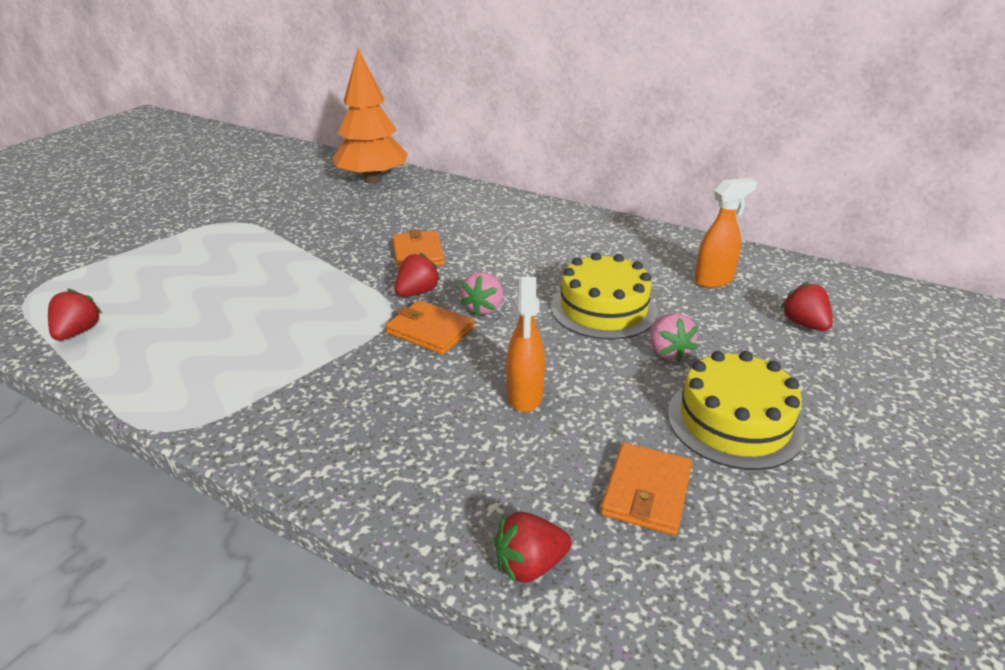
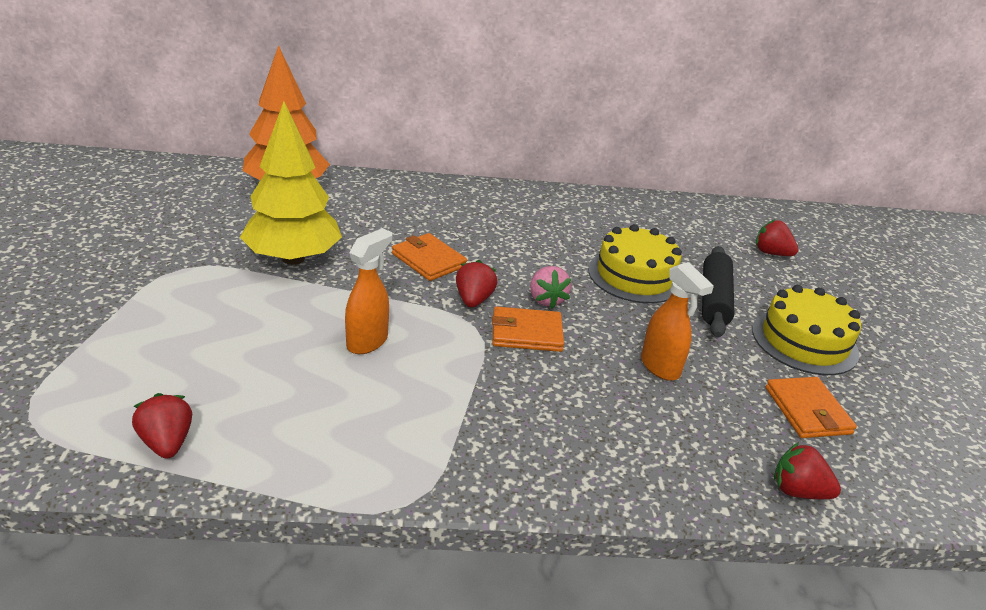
camera: 35 degrees left, 0 degrees up
red strawberry [494,512,572,584] -> red strawberry turned 75 degrees clockwise [774,442,841,499]
pink strawberry [650,314,698,362] -> black rolling pin [702,246,735,337]
orange spray bottle [694,178,757,288] -> orange spray bottle moved to [345,228,392,354]
none -> yellow tree [240,102,342,265]

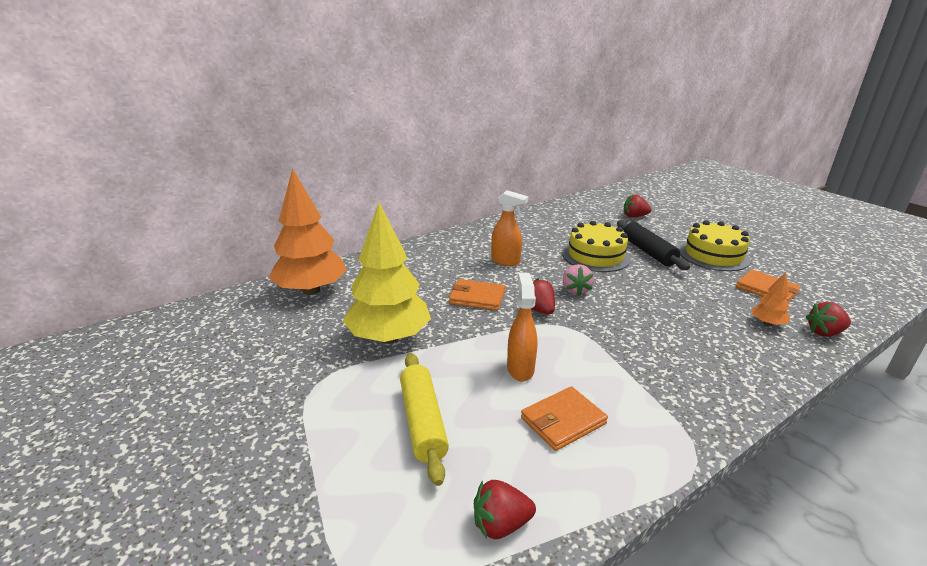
camera: 30 degrees left, 5 degrees down
red strawberry [132,393,192,459] -> red strawberry turned 45 degrees counterclockwise [474,480,536,539]
orange wallet [492,306,564,352] -> orange wallet moved to [521,386,608,451]
pink strawberry [530,266,571,309] -> pink strawberry turned 45 degrees clockwise [562,264,594,296]
orange spray bottle [641,262,714,381] -> orange spray bottle moved to [491,190,528,266]
none -> yellow rolling pin [400,353,449,486]
none -> orange tree [751,272,791,326]

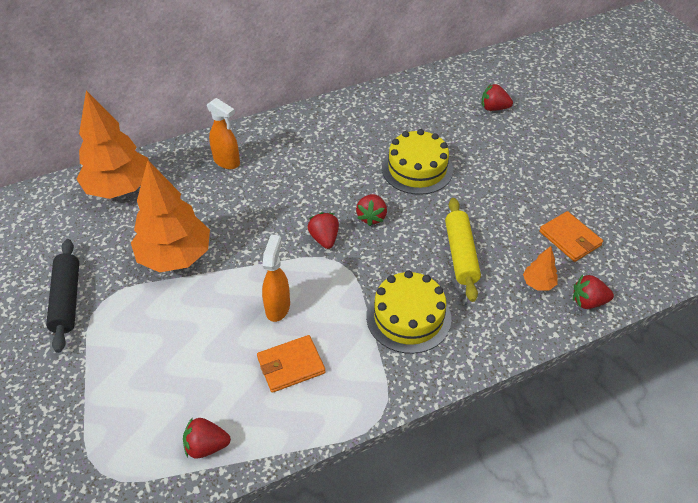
camera: 10 degrees right, 20 degrees up
yellow tree [343,203,431,344] -> orange tree [131,160,210,272]
yellow rolling pin [400,353,449,486] -> yellow rolling pin moved to [445,198,481,302]
orange wallet [449,279,505,310] -> none
orange spray bottle [491,190,528,266] -> orange spray bottle moved to [207,98,240,169]
pink strawberry [562,264,594,296] -> red strawberry [356,194,387,226]
black rolling pin [617,220,690,270] -> black rolling pin moved to [46,239,79,353]
yellow cake [679,220,751,271] -> yellow cake moved to [366,270,451,354]

